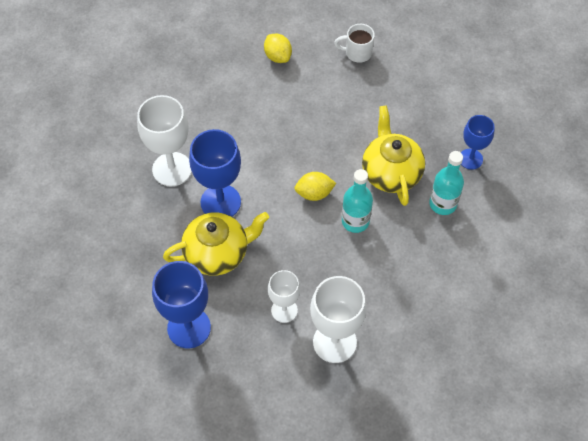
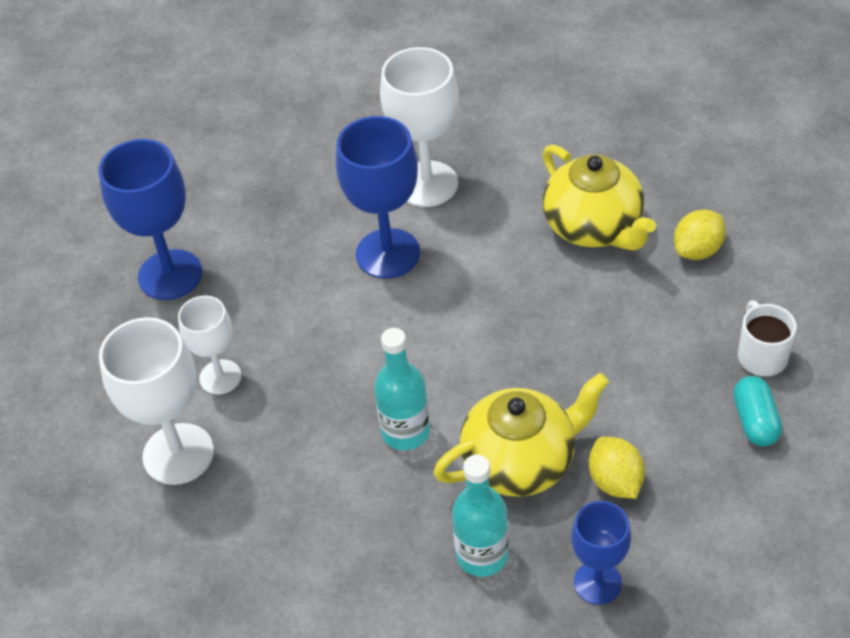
camera: 80 degrees right, 10 degrees down
yellow teapot [163,212,269,276] -> yellow teapot moved to [542,145,656,251]
yellow lemon [294,172,336,201] -> yellow lemon moved to [589,437,645,499]
none -> turquoise capsule [733,376,782,447]

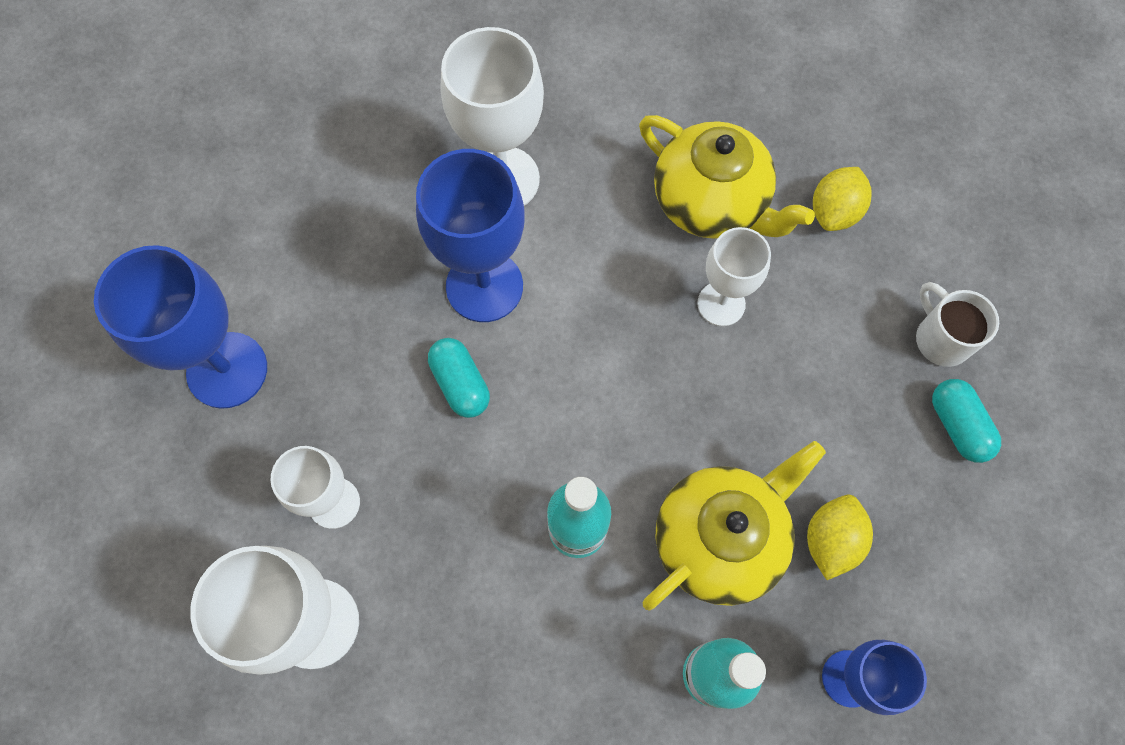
camera: 20 degrees left, 20 degrees up
yellow lemon [589,437,645,499] -> yellow lemon turned 60 degrees clockwise [807,495,873,580]
none -> turquoise capsule [428,338,490,418]
none -> white goblet [697,227,771,326]

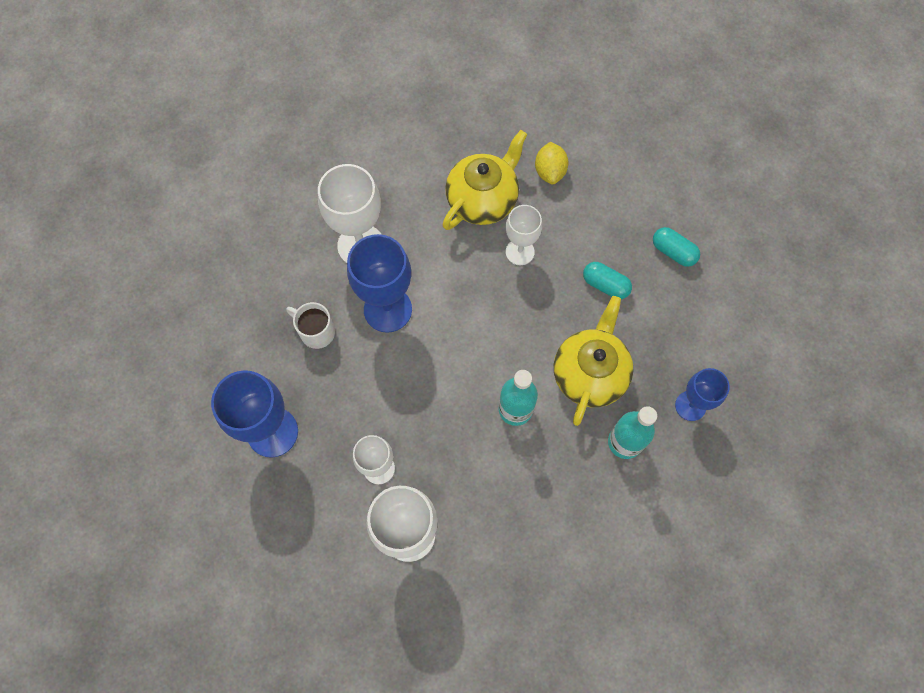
camera: 30 degrees left, 0 degrees up
turquoise capsule [428,338,490,418] -> turquoise capsule moved to [583,262,632,299]
yellow teapot [639,115,815,239] -> yellow teapot turned 60 degrees counterclockwise [442,130,527,230]
yellow lemon [807,495,873,580] -> none
white mug [916,282,999,367] -> white mug moved to [286,302,335,349]

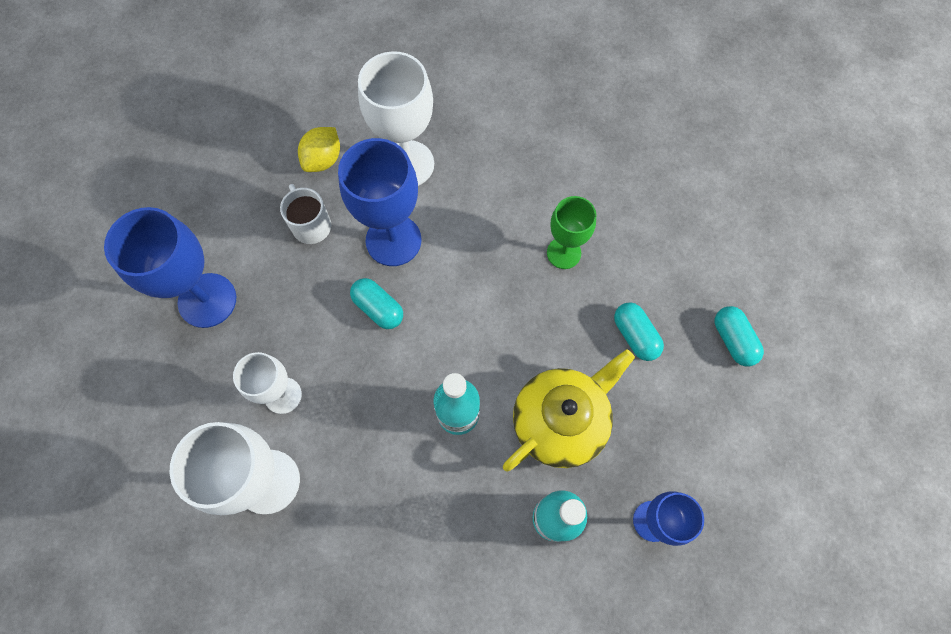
camera: 30 degrees right, 0 degrees up
yellow teapot [442,130,527,230] -> none
white goblet [506,205,542,265] -> green goblet [547,196,596,269]
yellow lemon [535,142,569,185] -> yellow lemon moved to [298,127,340,172]
none -> turquoise capsule [350,278,403,329]

